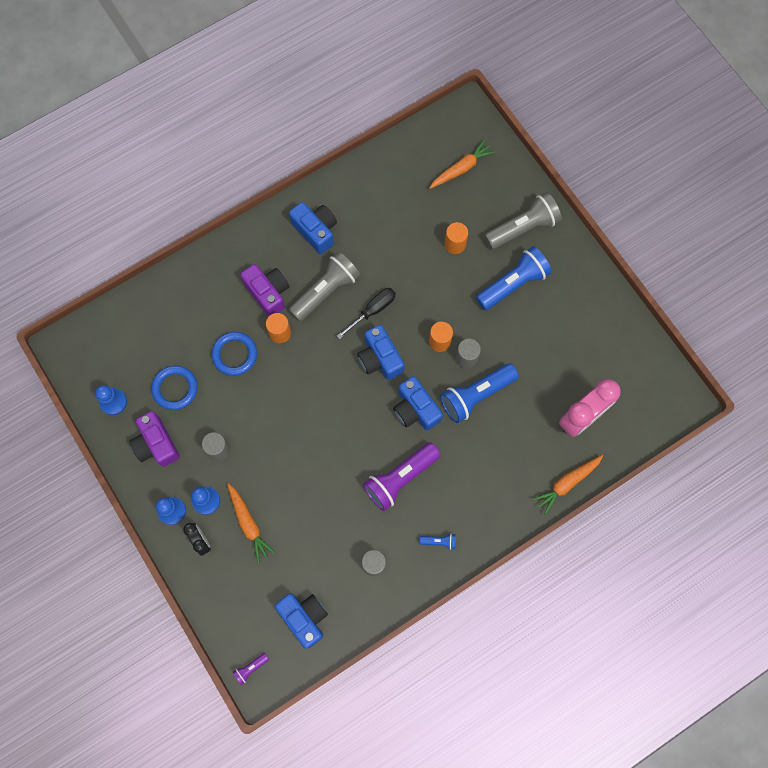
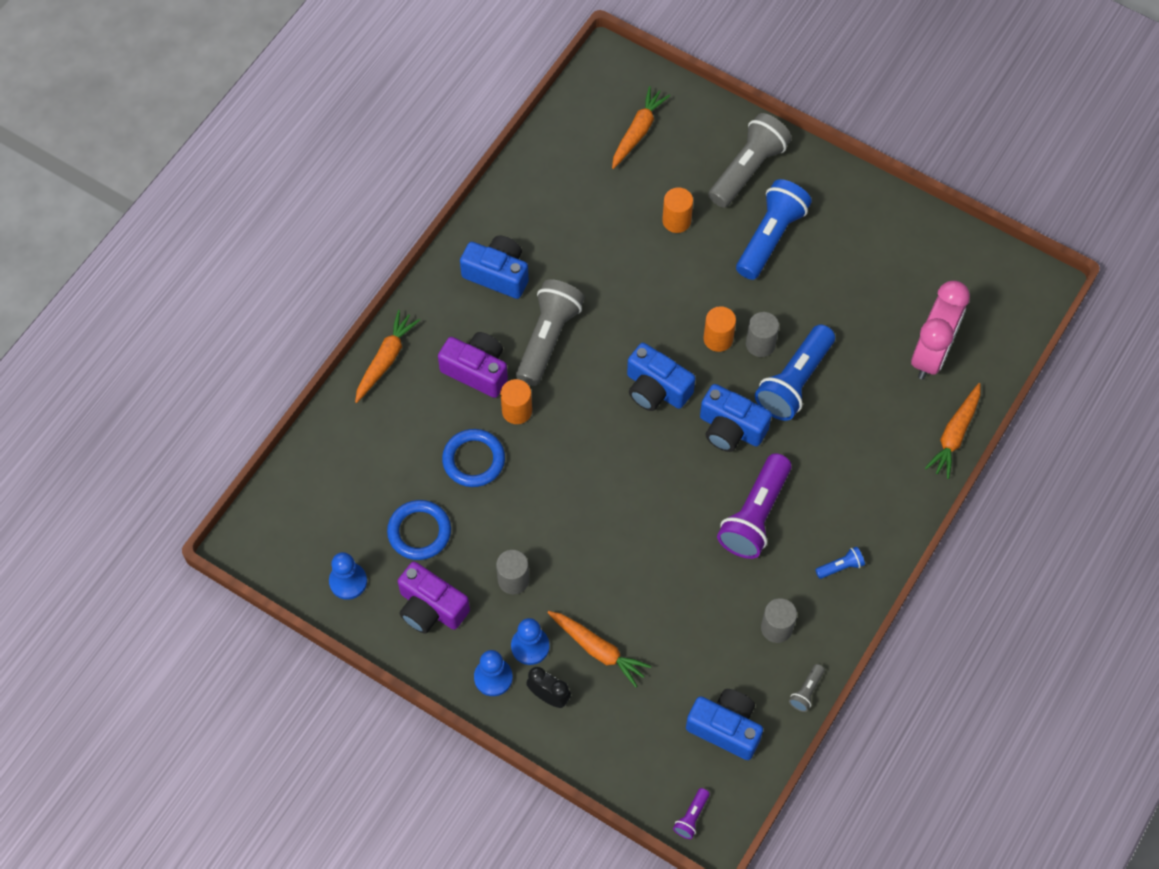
camera: 25 degrees left, 10 degrees down
black screwdriver [337,288,396,339] -> none
none -> orange carrot [355,310,420,403]
none -> grey flashlight [789,664,824,712]

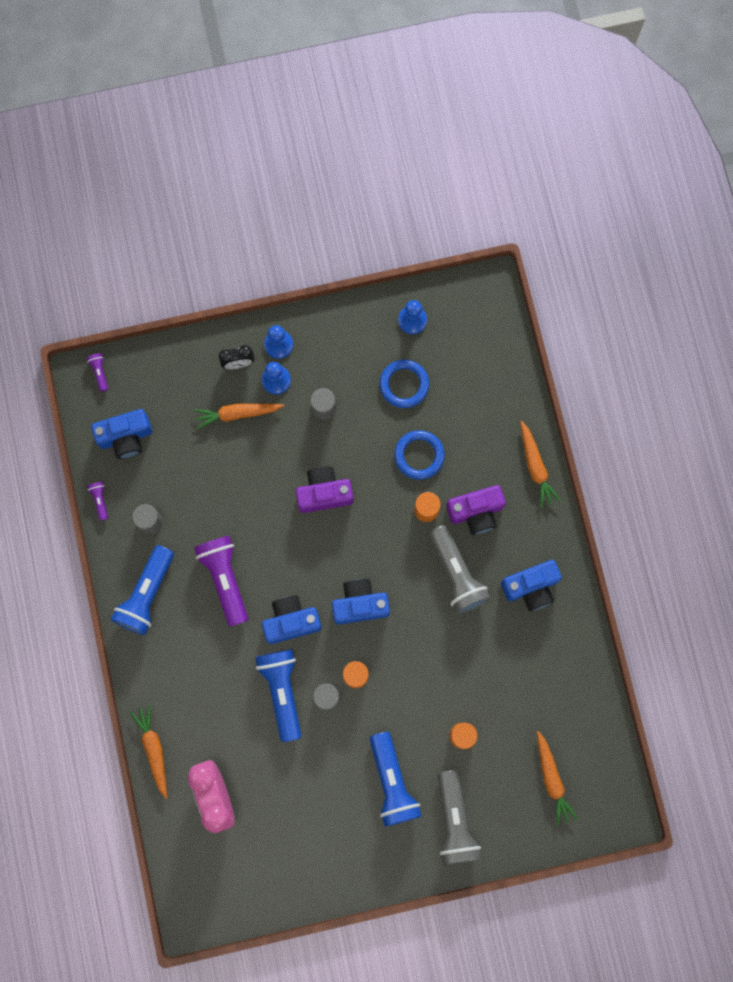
camera: 135 degrees right, 15 degrees up
purple camera [398,561,470,634] -> purple camera moved to [296,466,353,513]
grey flashlight [789,664,824,712] -> purple flashlight [87,482,108,521]
blue flashlight [815,547,865,579] -> blue flashlight [111,545,174,635], size x2.30

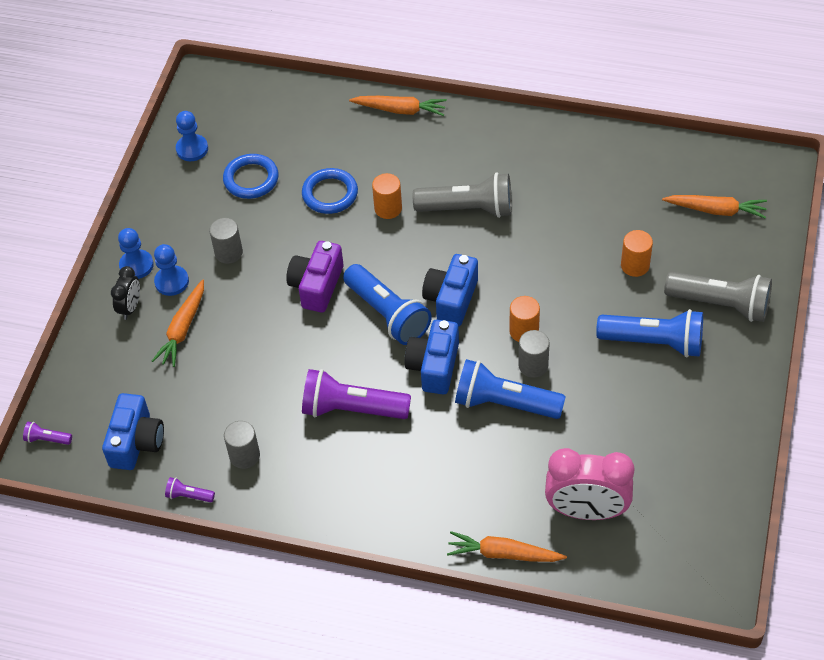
camera: 60 degrees left, 25 degrees down
blue flashlight [111,545,174,635] -> blue flashlight moved to [343,264,432,345]
purple camera [446,485,506,535] -> none
blue camera [501,560,562,611] -> none

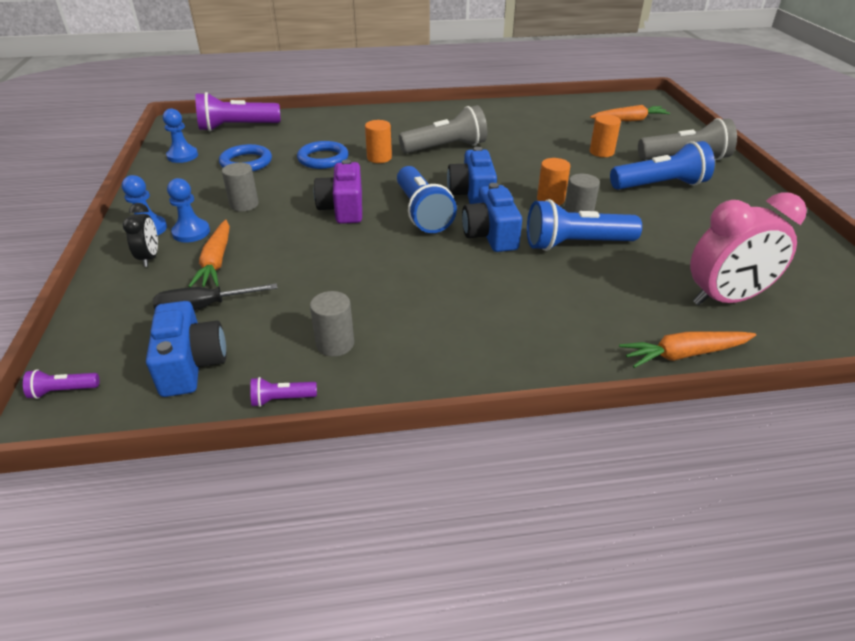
camera: 25 degrees left, 15 degrees down
purple flashlight [302,369,411,419] -> purple flashlight moved to [195,92,280,131]
blue flashlight [343,264,432,345] -> blue flashlight turned 45 degrees clockwise [397,166,457,233]
orange carrot [349,96,447,116] -> none
none -> black screwdriver [153,283,277,310]

